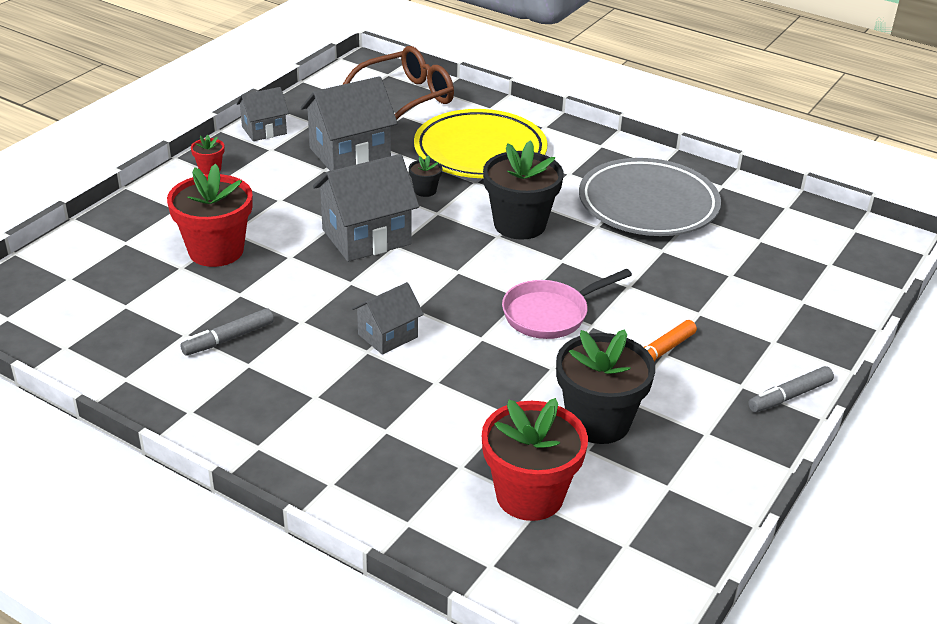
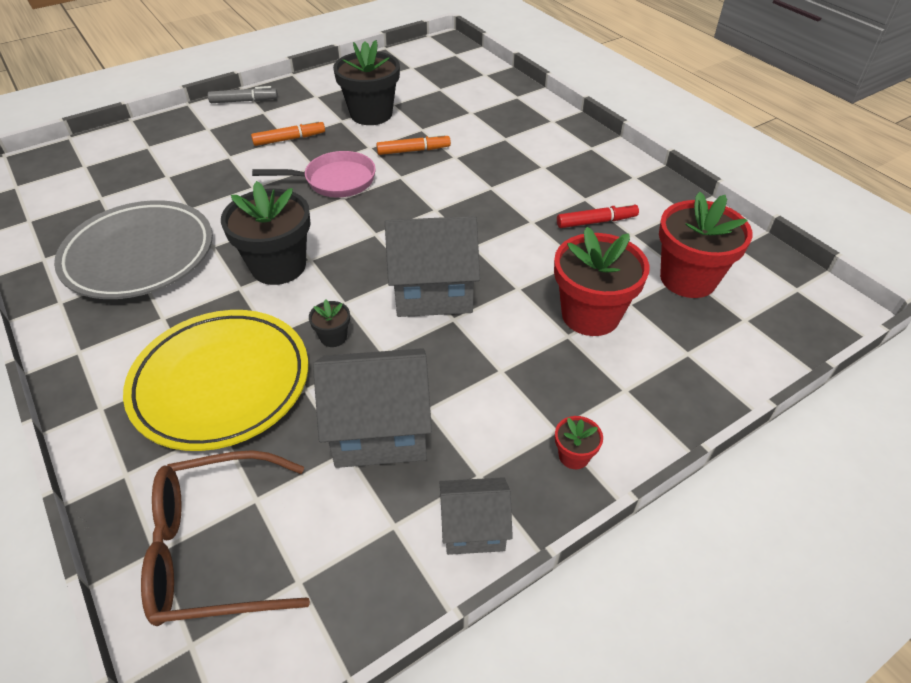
camera: 155 degrees left, 10 degrees up
grey marker [180,308,274,356] -> red marker [557,203,639,228]
grey house [352,282,424,355] -> none
red flower pot [482,398,588,521] -> red flower pot moved to [659,192,752,298]
none -> orange marker [376,134,451,155]

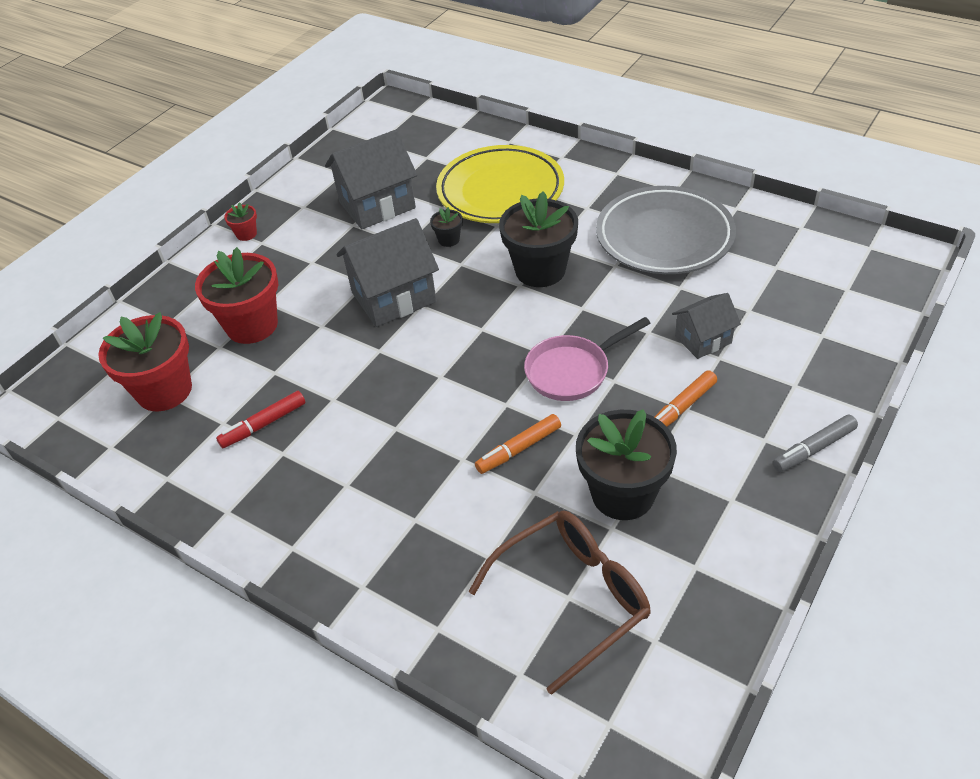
camera: 160 degrees right, 0 degrees up
brown glasses [141,450,310,626] -> brown glasses moved to [468,510,651,695]
grey house [439,477,513,555] -> grey house moved to [672,293,741,359]

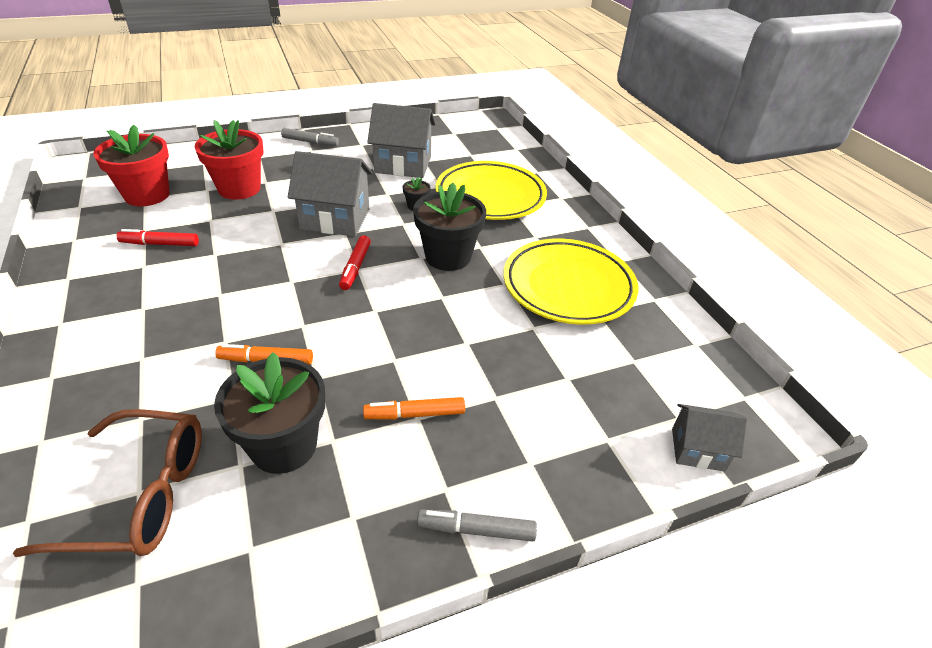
camera: 30 degrees right, 5 degrees down
red flower pot [224,202,257,241] -> grey marker [281,128,339,146]
pink pan [524,317,651,401] -> none
grey plate [596,186,736,274] -> yellow plate [503,239,638,325]
grey house [672,293,741,359] -> grey house moved to [672,404,747,472]
none -> red marker [339,235,371,290]

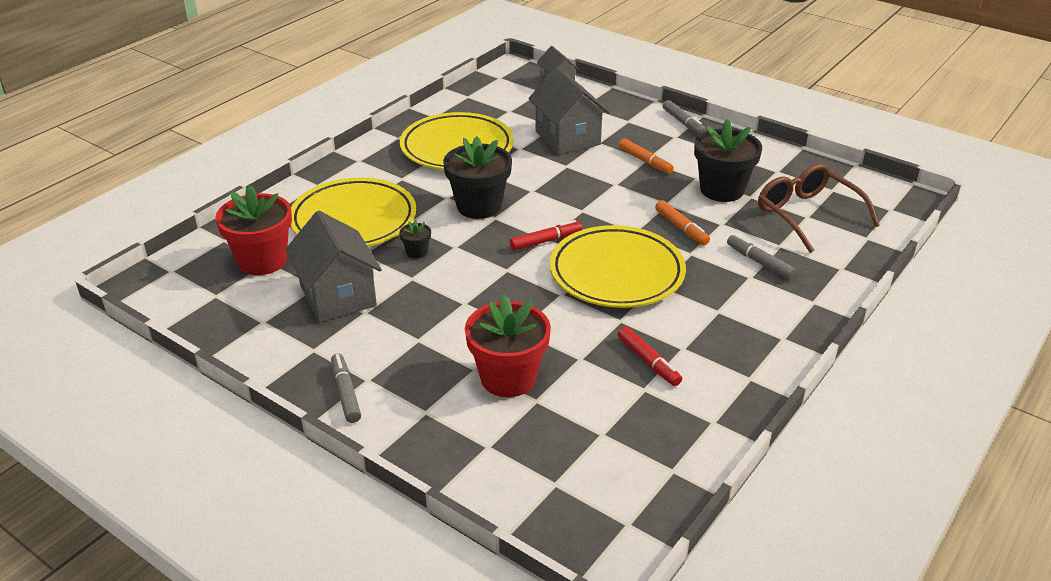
camera: 120 degrees left, 5 degrees down
red flower pot [93,125,170,206] -> red flower pot moved to [215,185,292,275]
grey house [288,151,372,236] -> grey house moved to [529,67,610,155]
none -> yellow plate [550,225,686,308]
none -> grey marker [727,234,796,280]

